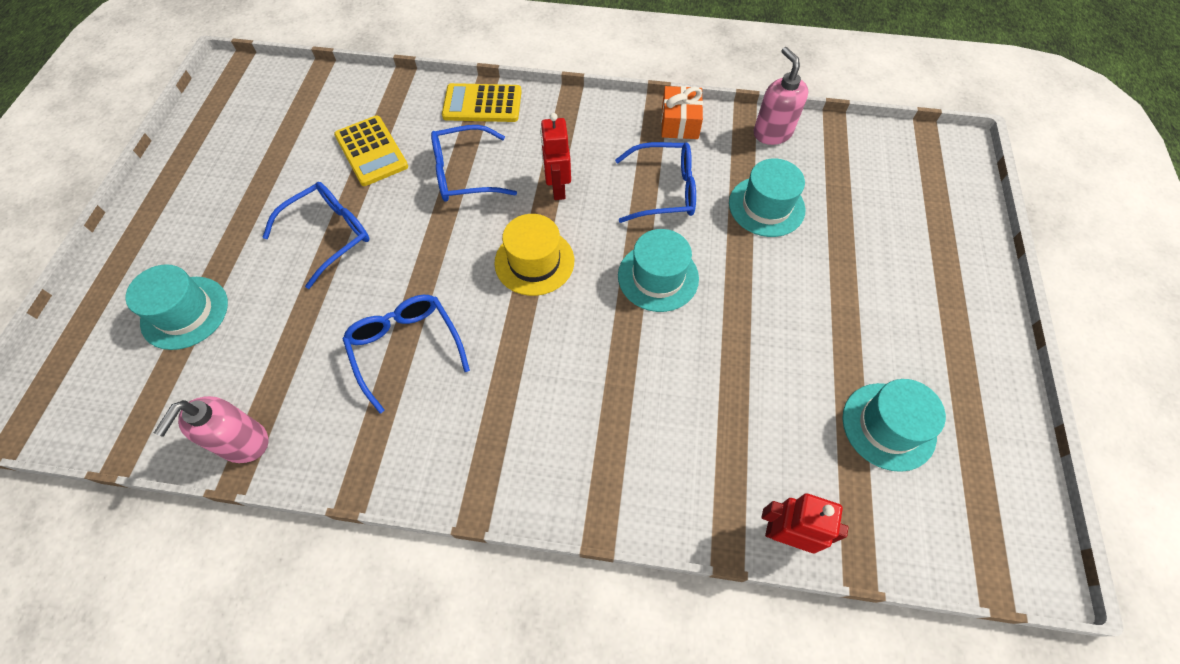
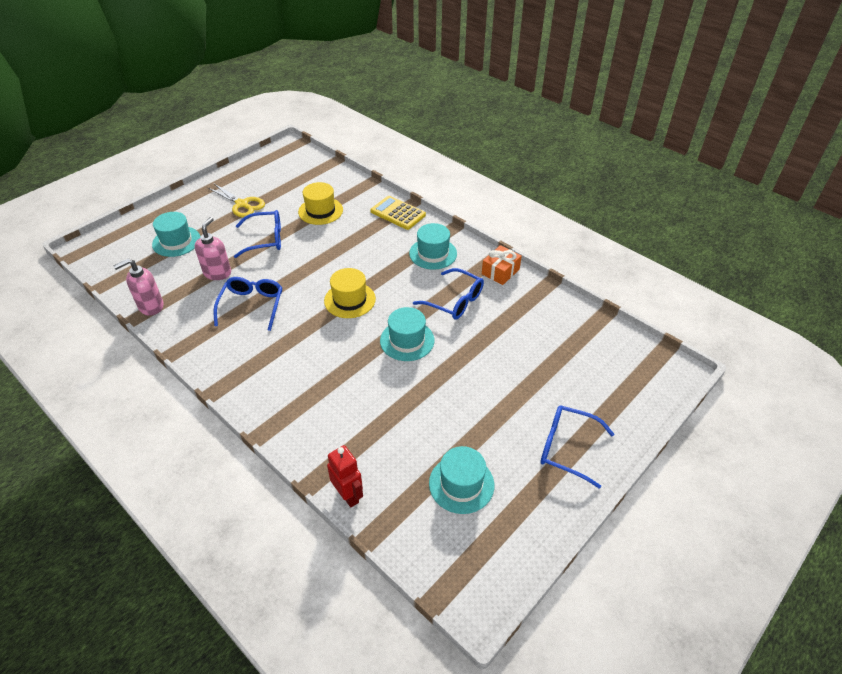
camera: 35 degrees right, 15 degrees down
yellow calculator [334,116,408,186] -> yellow hat [298,182,343,225]
blue glasses [431,125,517,202] -> blue glasses moved to [540,405,614,489]
red robot [540,113,571,200] -> none
turquoise hat [729,159,805,237] -> turquoise hat moved to [409,223,457,270]
pink soap dispenser [754,47,808,145] -> pink soap dispenser moved to [195,217,231,280]
none -> yellow scissors [208,184,265,217]

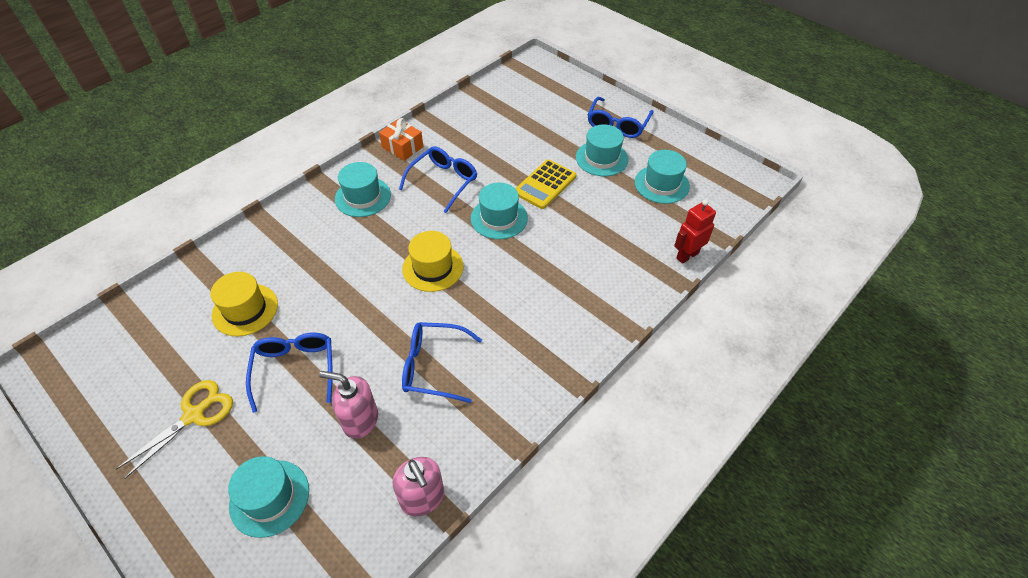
camera: 90 degrees left, 5 degrees up
yellow calculator [370,196,426,230] -> yellow calculator moved to [515,159,576,209]
none -> turquoise hat [576,125,629,176]

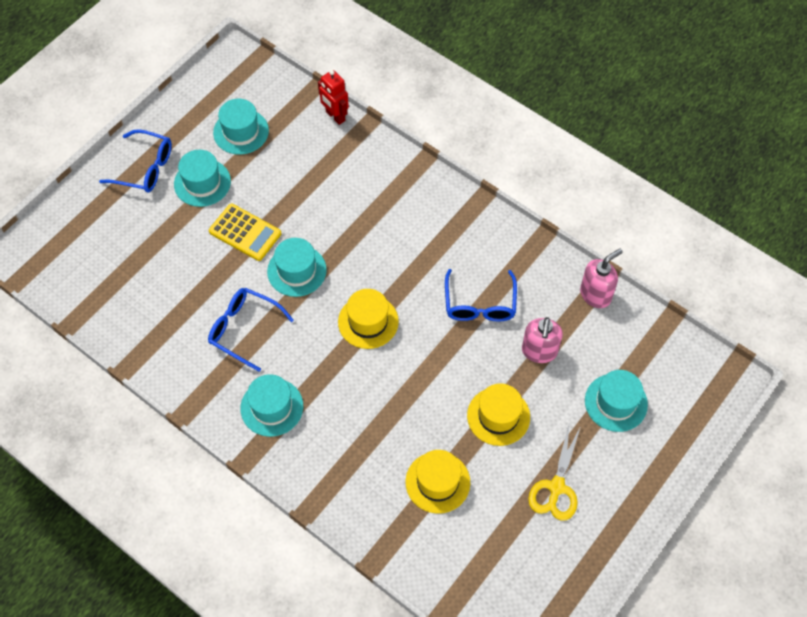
camera: 95 degrees left, 10 degrees up
yellow scissors [116,380,233,479] -> yellow scissors turned 105 degrees counterclockwise [528,422,581,521]
blue glasses [246,332,333,413] -> yellow hat [467,383,530,446]
orange gift [379,118,424,161] -> none

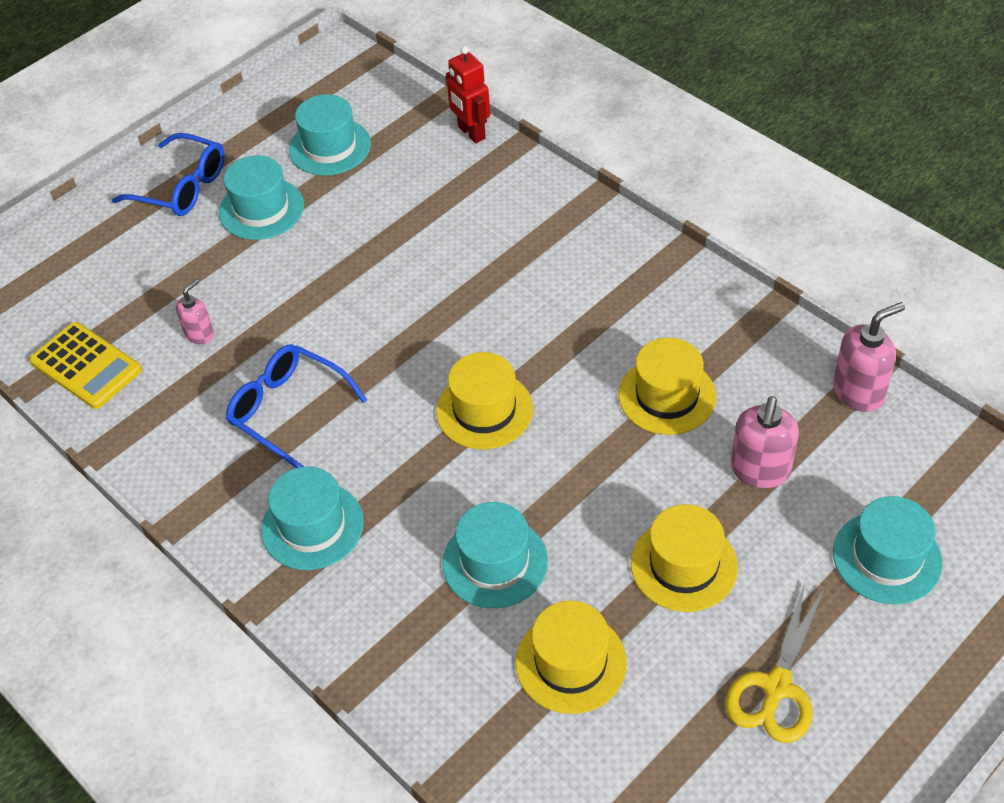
camera: 10 degrees right, 10 degrees down
yellow calculator [209,204,281,261] -> yellow calculator moved to [29,322,142,409]
turquoise hat [267,238,327,297] -> turquoise hat moved to [442,502,548,608]
blue glasses [445,269,517,322] -> yellow hat [618,338,716,435]
none -> pink soap dispenser [176,279,214,344]

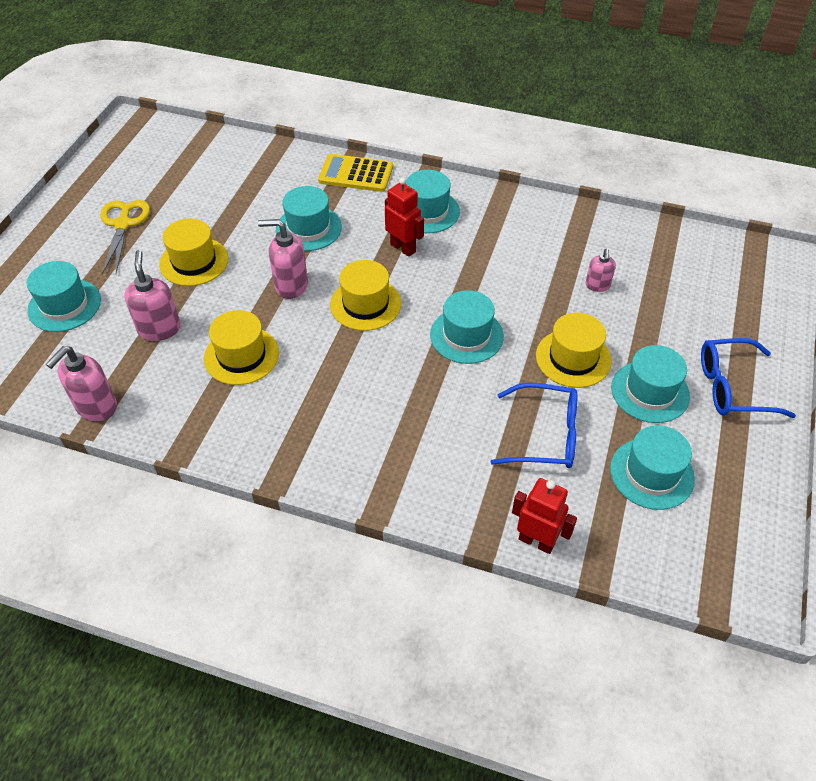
camera: 150 degrees right, 0 degrees up
yellow calculator [29,322,142,409] -> yellow calculator moved to [318,154,393,192]
blue glasses [226,344,367,468] -> blue glasses moved to [491,383,577,468]
yellow hat [515,601,627,714] -> yellow hat moved to [536,313,612,388]
none -> pink soap dispenser [258,219,308,299]
none -> red robot [385,177,424,257]
none -> turquoise hat [430,290,504,364]

